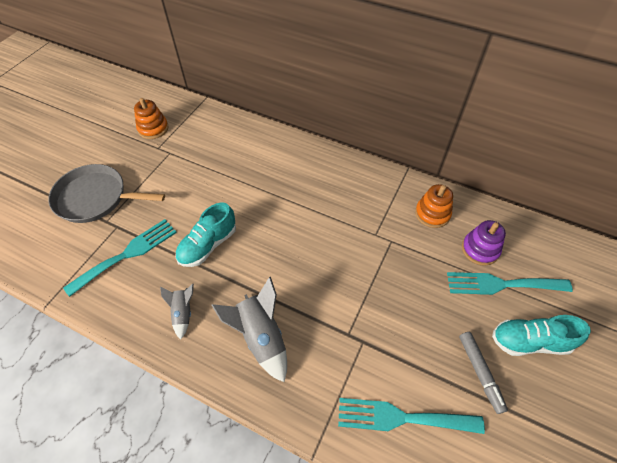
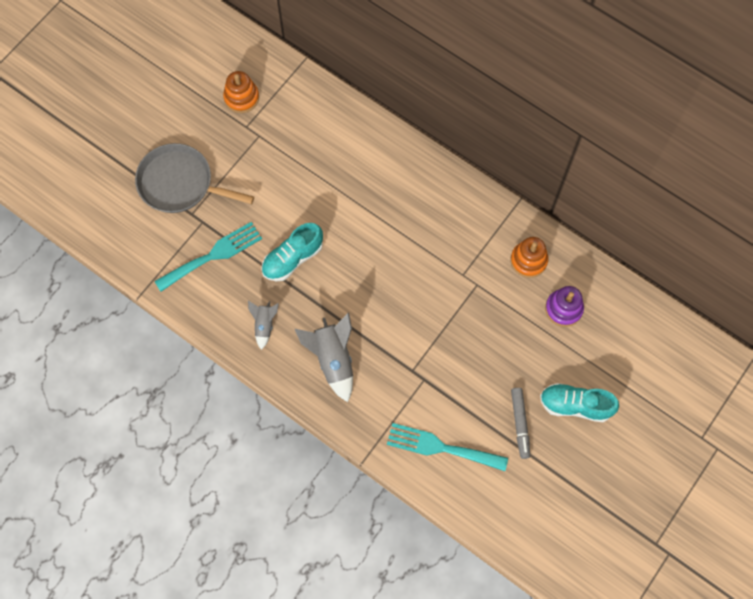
camera: 10 degrees right, 15 degrees up
turquoise fork [447,272,573,295] -> none

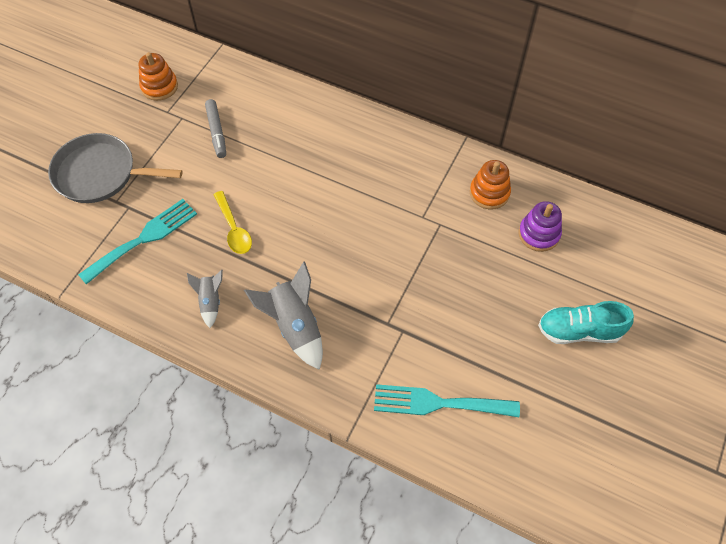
camera: 10 degrees left, 10 degrees down
turquoise shoe [261,223,323,281] -> yellow spoon [214,191,252,254]
grey marker [511,388,530,459] -> grey marker moved to [205,99,226,158]

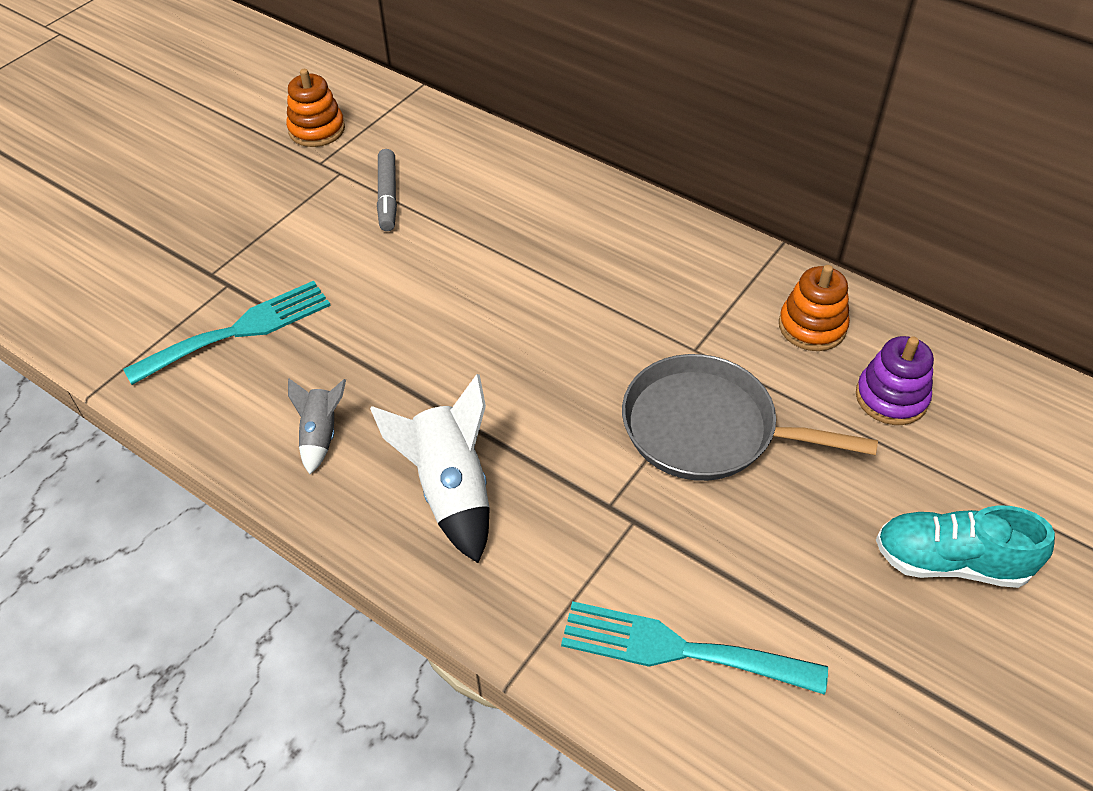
camera: 10 degrees right, 10 degrees down
grey pan [48,133,183,203] -> grey pan moved to [622,354,878,481]
yellow spoon [214,191,252,254] -> none
grey rocket [244,261,323,370] -> white rocket [370,374,490,563]

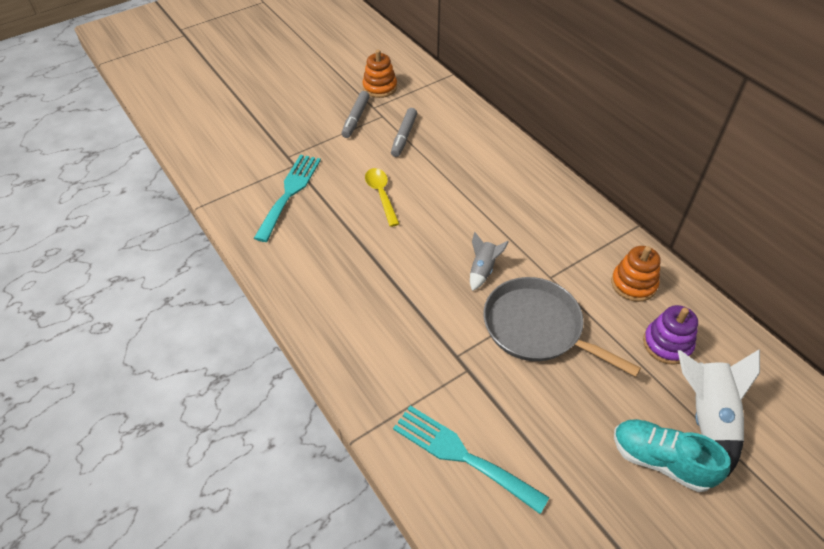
camera: 20 degrees right, 0 degrees up
turquoise fork [123,281,331,385] -> turquoise fork turned 60 degrees counterclockwise [254,154,321,242]
grey rocket [288,378,346,474] -> grey rocket moved to [470,232,509,291]
white rocket [370,374,490,563] -> white rocket moved to [678,350,760,477]
none -> grey marker [341,91,370,138]
none -> yellow spoon [365,168,399,227]

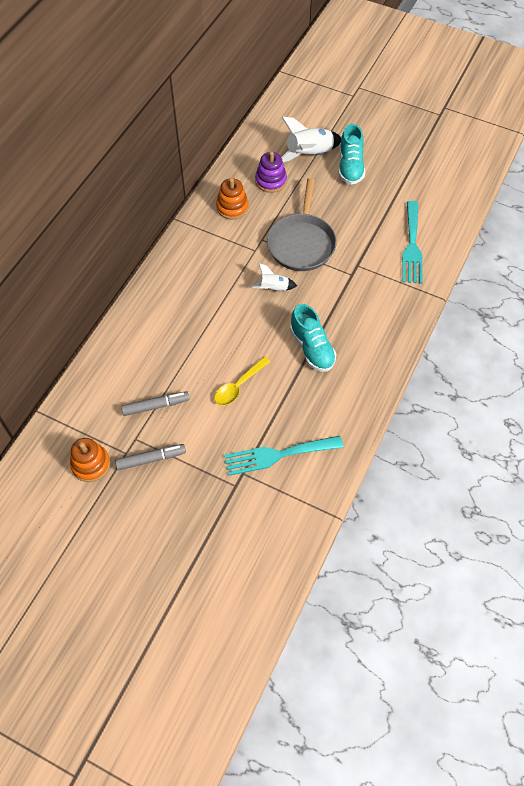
camera: 120 degrees left, 10 degrees up
grey rocket [470,232,509,291] -> white rocket [251,263,297,291]
none -> turquoise shoe [290,304,337,372]

